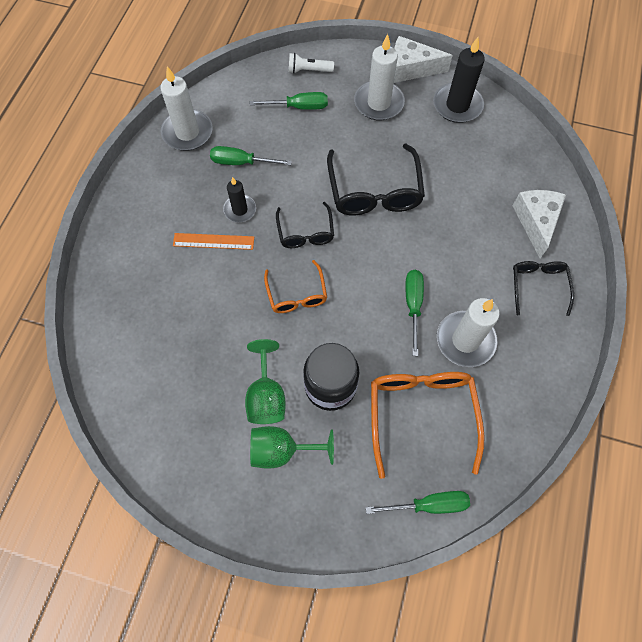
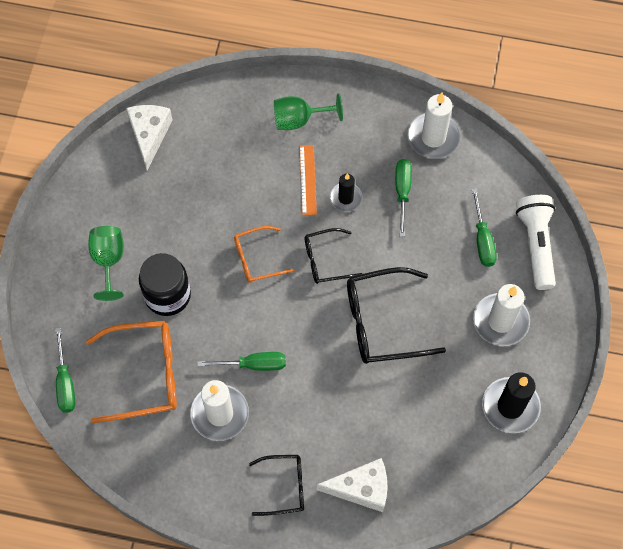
camera: 85 degrees right, 0 degrees up
green goblet [245,339,286,424] -> green goblet moved to [274,93,343,130]
white flashlight [289,53,334,74] -> white flashlight [516,195,556,290], size x1.80
white cheese [394,36,453,83] -> white cheese moved to [126,105,172,170]

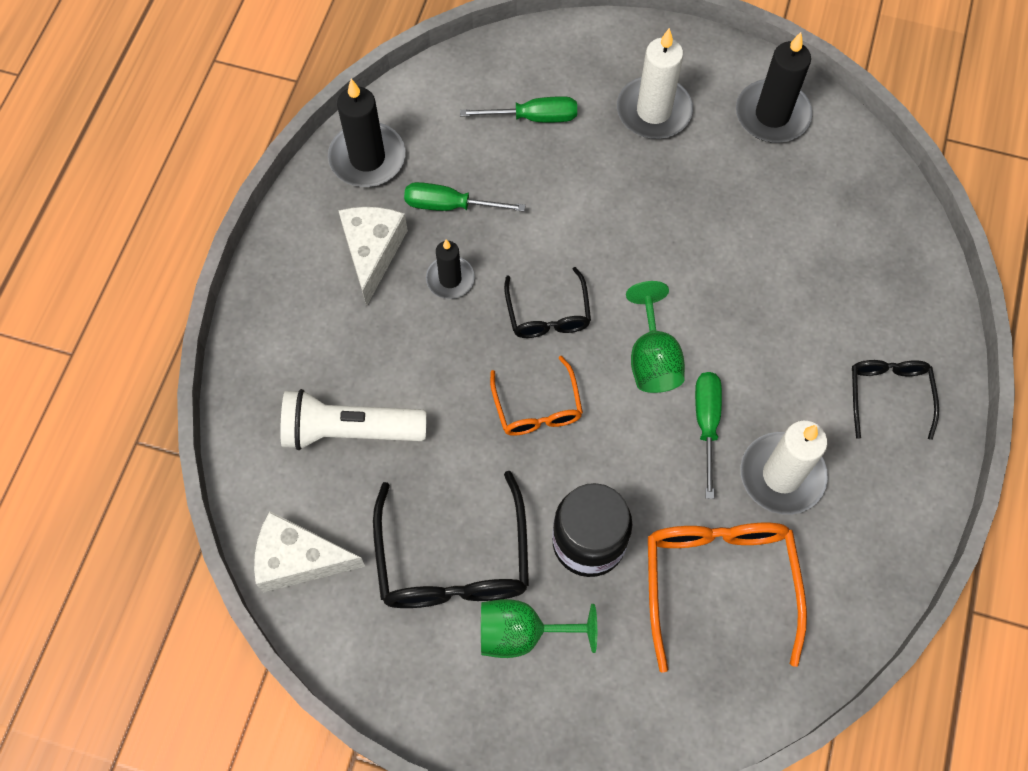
camera: 85 degrees left, 0 degrees up
green screwdriver [55,328,76,413] -> none
green goblet [274,93,343,130] -> green goblet moved to [626,281,685,393]
orange ruler [300,145,317,215] -> none
white cheese [317,458,388,512] -> white cheese moved to [338,207,408,306]
black glasses [347,267,446,364] -> black glasses moved to [373,471,529,608]
white candle [407,93,461,159] -> black candle [328,79,405,187]
white flashlight [516,195,556,290] -> white flashlight moved to [280,389,427,450]

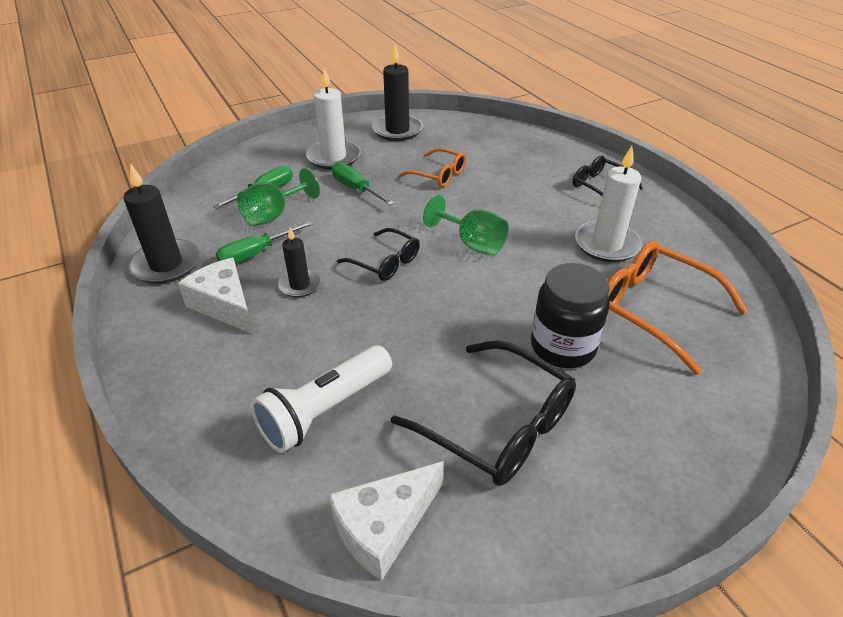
camera: 45 degrees left, 25 degrees down
green goblet [481,599,597,658] -> green goblet moved to [237,168,320,226]
orange glasses [490,356,583,436] -> orange glasses moved to [398,148,466,187]
green screwdriver [695,372,722,499] -> green screwdriver moved to [332,162,394,205]

